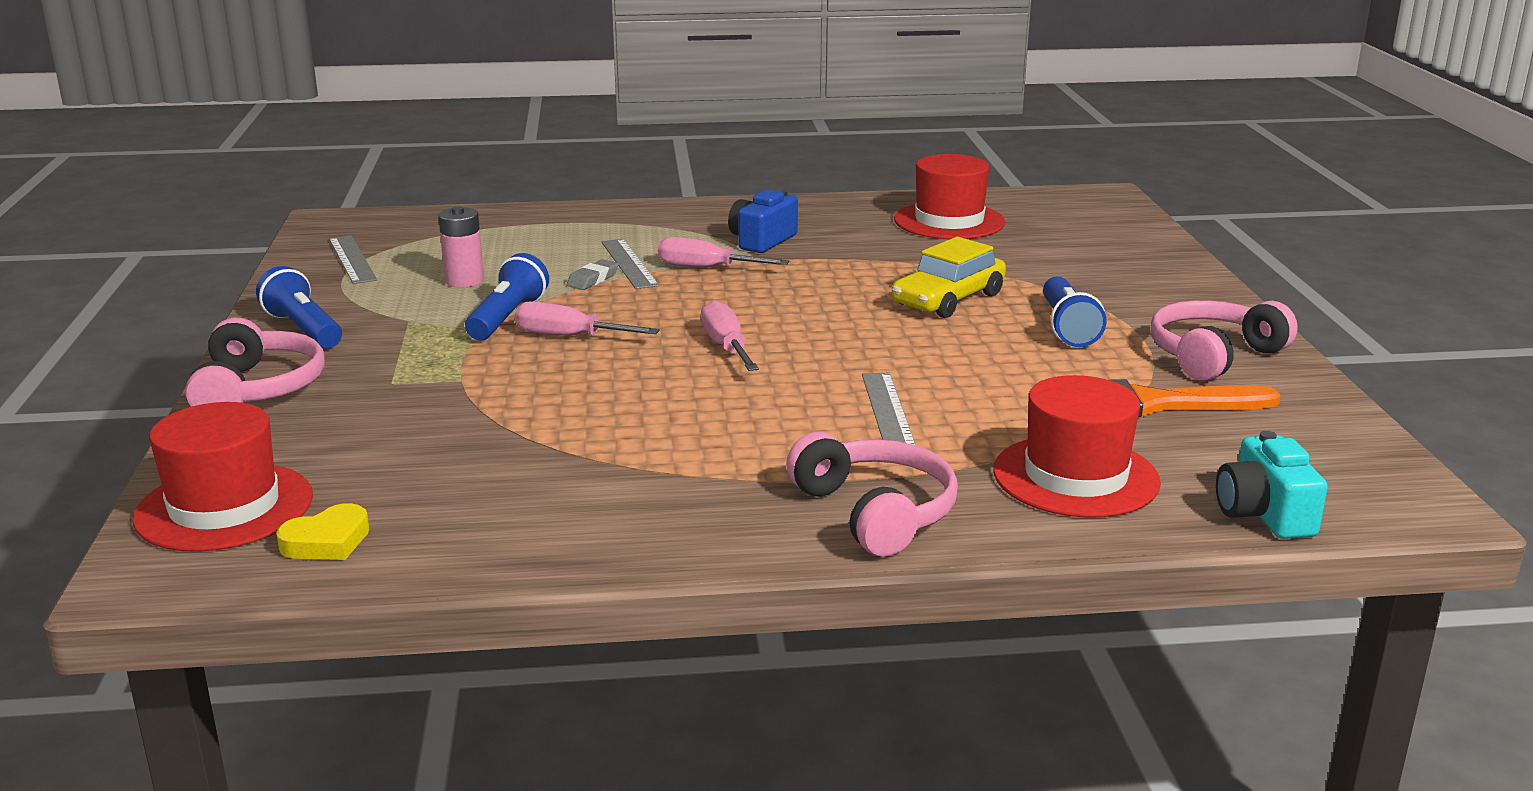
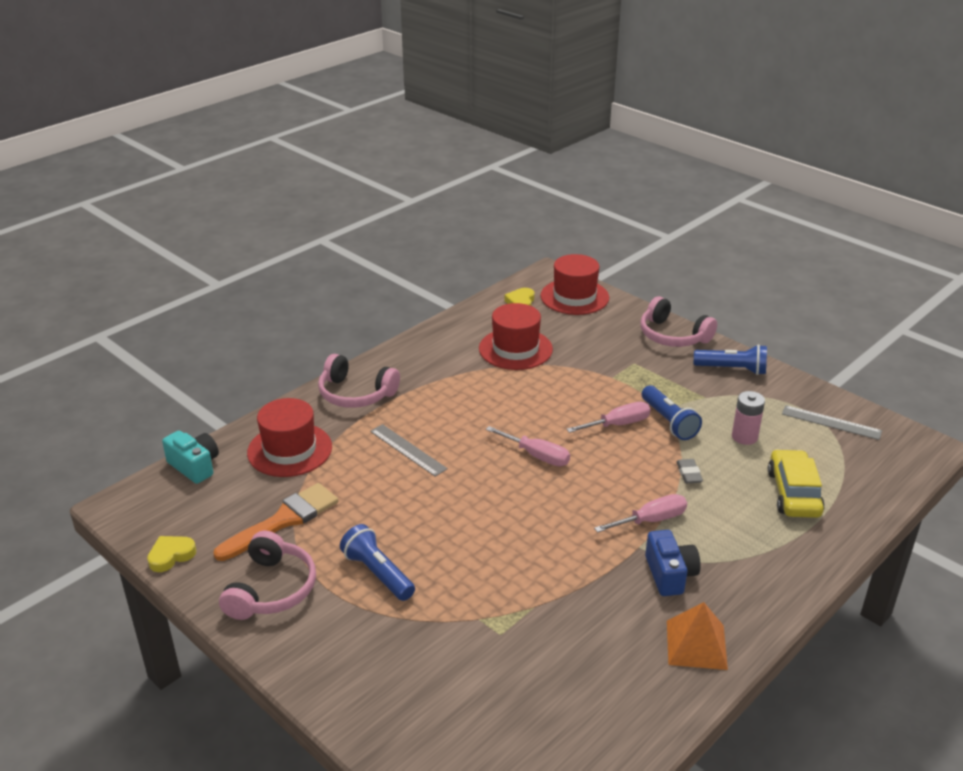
camera: 140 degrees right, 10 degrees up
grey ruler [601,239,659,289] -> none
yellow car [892,237,1006,318] -> yellow car moved to [768,449,825,518]
red hat [894,154,1005,239] -> red hat moved to [479,303,553,370]
none -> yellow heart [147,536,196,572]
none -> orange pyramid [667,602,728,670]

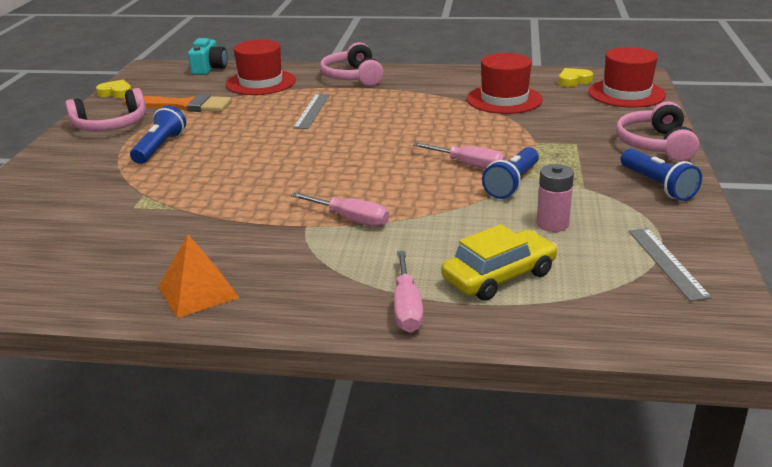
camera: 55 degrees right, 5 degrees down
pink screwdriver [486,426,570,466] -> pink screwdriver moved to [394,251,424,333]
blue camera [645,530,701,596] -> none
grey eraser [676,459,703,484] -> none

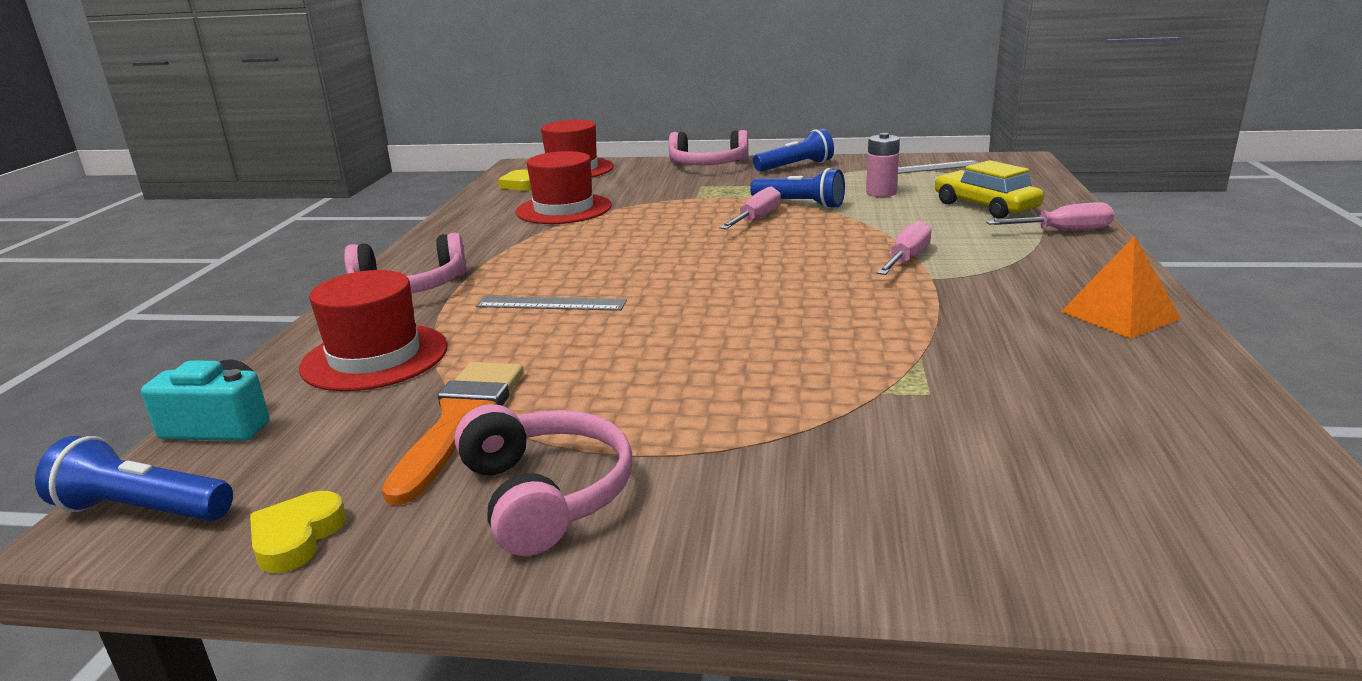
camera: 90 degrees left, 5 degrees down
blue flashlight [130,105,186,164] -> blue flashlight moved to [35,436,233,521]

